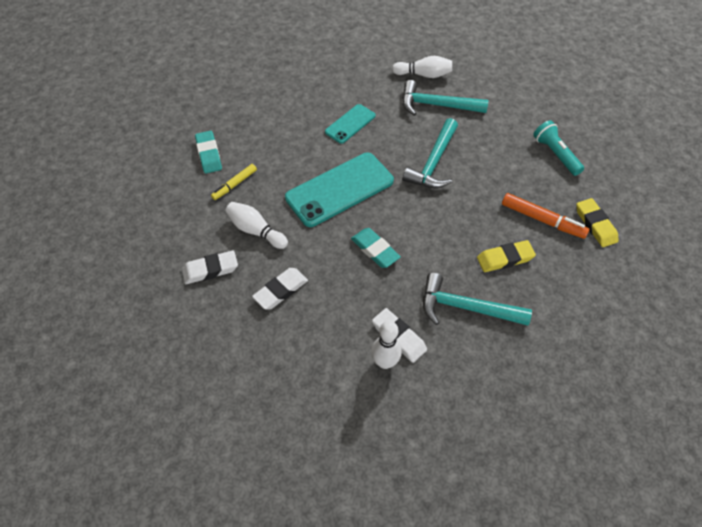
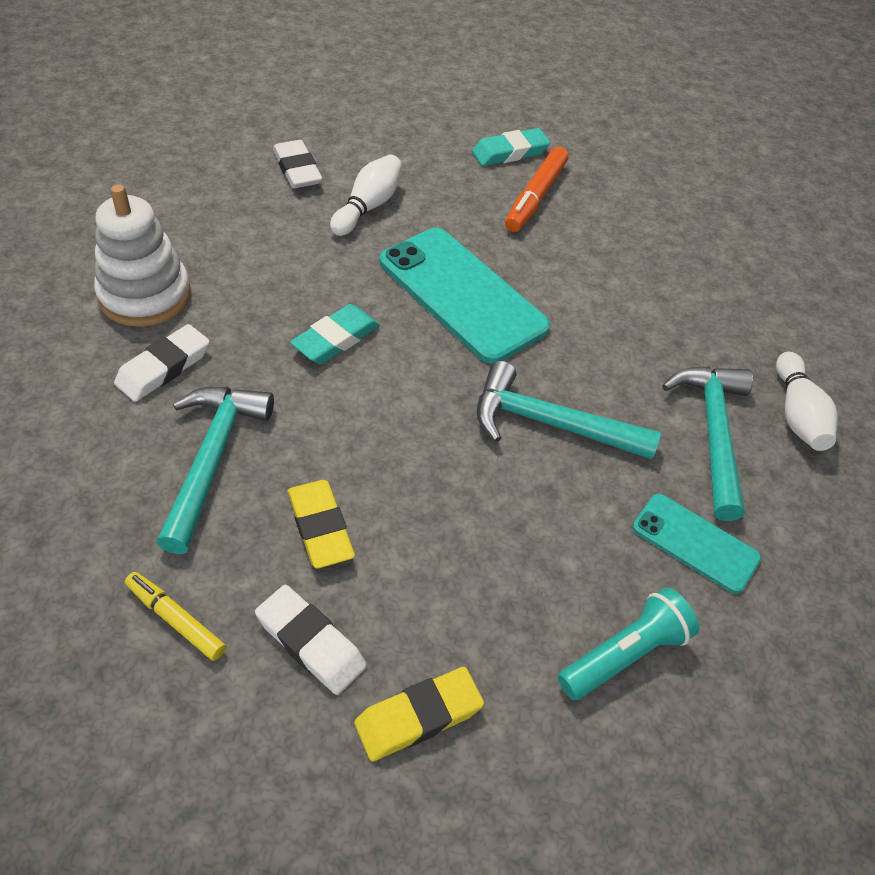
camera: 80 degrees right, 5 degrees down
yellow marker [211,164,257,200] -> yellow marker moved to [125,572,226,661]
white eraser [252,268,308,309] -> white eraser moved to [255,585,367,695]
turquoise phone [325,104,376,144] -> turquoise phone moved to [632,494,761,594]
white bowling pin [371,321,402,369] -> none
orange marker [502,193,590,239] -> orange marker moved to [505,146,569,232]
none -> white stacking toy [94,184,191,327]

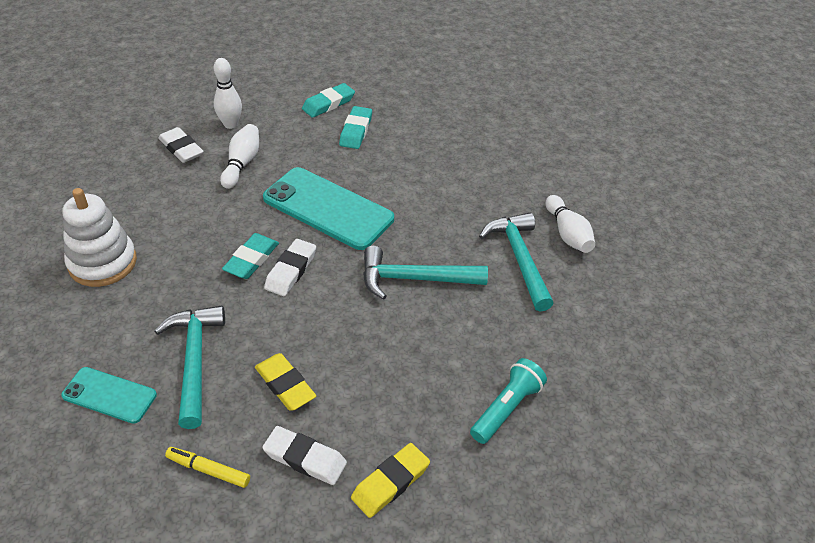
camera: 15 degrees left, 5 degrees down
white eraser [114,324,210,402] -> white eraser moved to [264,239,316,296]
orange marker [505,146,569,232] -> turquoise eraser [339,106,372,149]
turquoise phone [632,494,761,594] -> turquoise phone moved to [61,367,157,424]
none -> white bowling pin [214,58,242,129]

